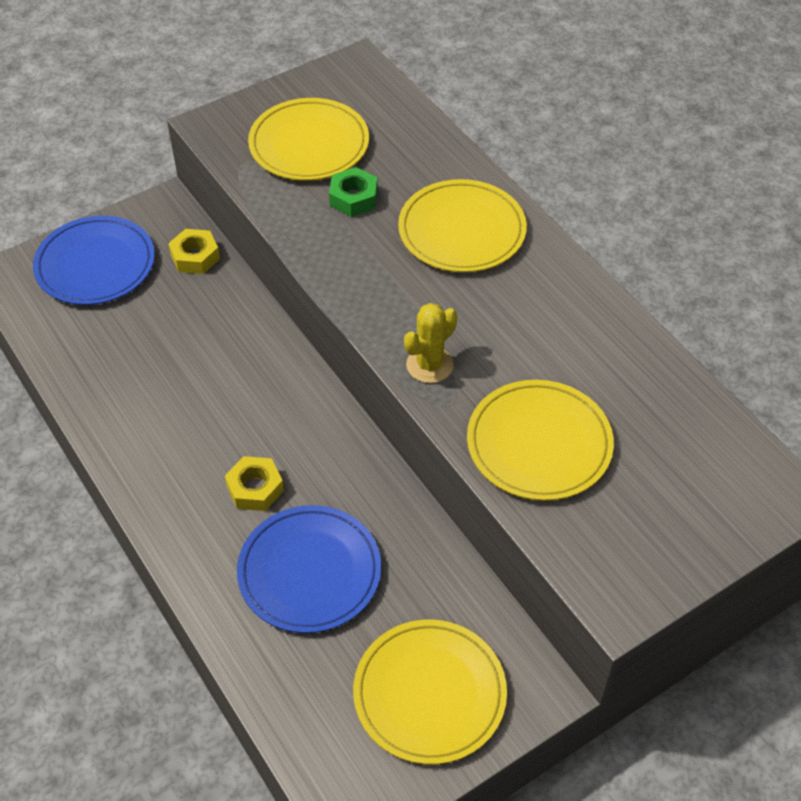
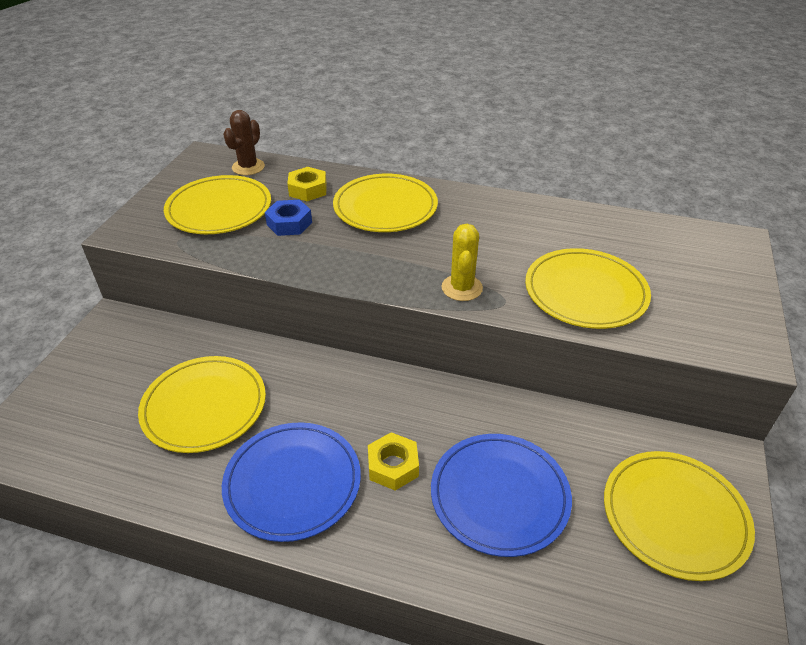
camera: 40 degrees left, 10 degrees down
blue plate [33,216,155,305] -> blue plate moved to [222,422,361,542]
yellow nut [168,229,220,274] -> yellow nut moved to [287,167,327,201]
green nut [329,167,378,217] -> blue nut [265,200,312,236]
none -> yellow plate [138,356,266,453]
none -> brown cactus [223,110,265,175]

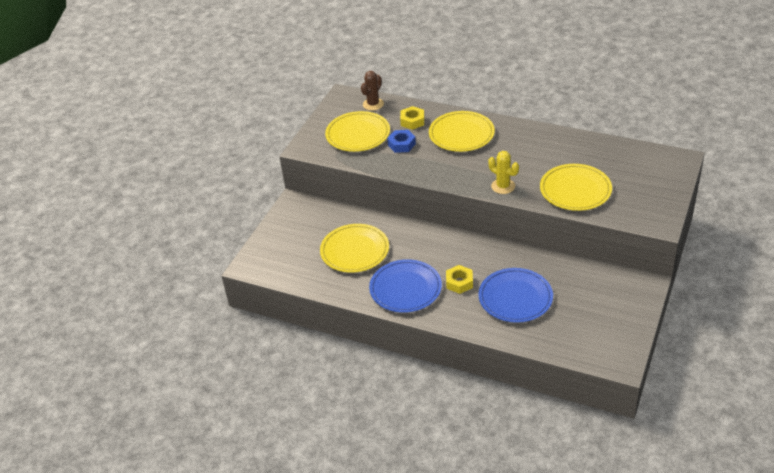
camera: 10 degrees right, 0 degrees up
yellow cactus [442,224,483,301] -> yellow cactus turned 60 degrees counterclockwise [488,151,519,194]
yellow plate [604,451,755,581] -> none

